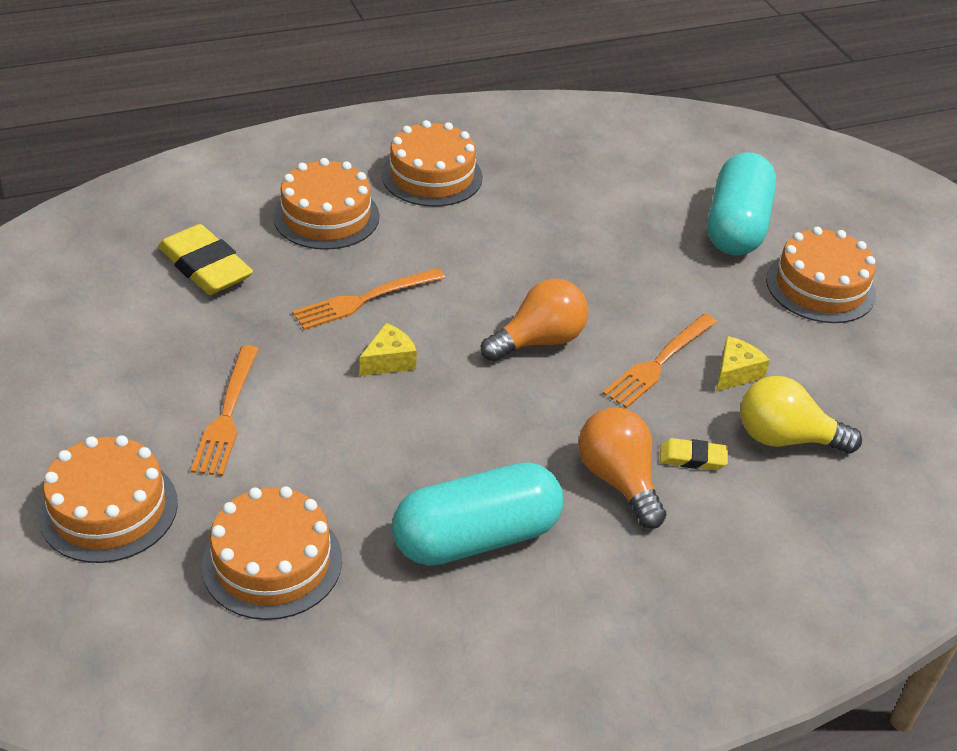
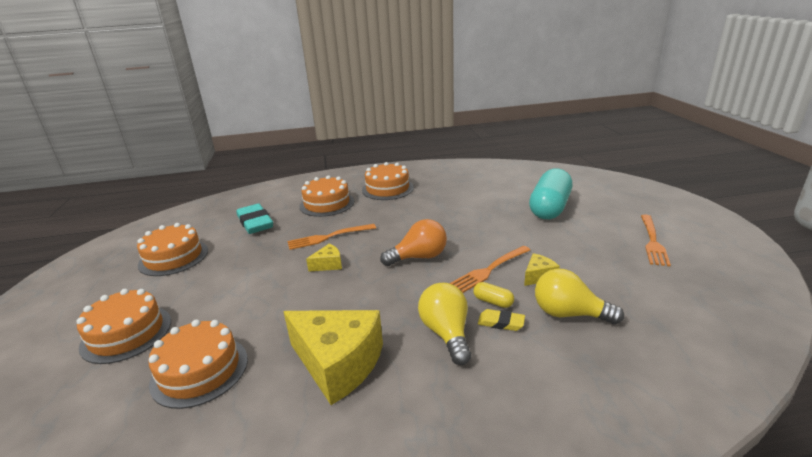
camera: 15 degrees right, 15 degrees down
yellow eraser [158,224,253,295] -> turquoise eraser [237,204,273,234]
orange fork [191,345,259,476] -> orange fork moved to [641,215,671,266]
turquoise capsule [392,462,563,566] -> yellow cheese [283,310,383,405]
orange light bulb [578,407,666,529] -> yellow light bulb [418,283,472,365]
orange cake [766,227,876,323] -> orange cake moved to [137,223,208,276]
none -> yellow capsule [473,282,514,308]

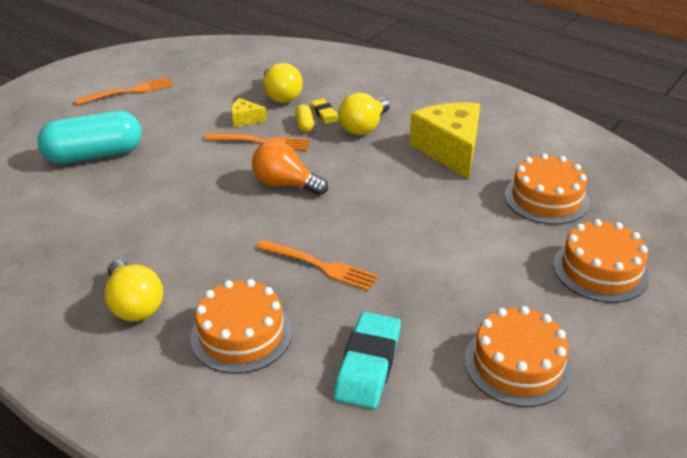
camera: 135 degrees left, 10 degrees up
yellow cheese [306,244,342,272] -> none
orange cake [362,162,414,200] -> yellow light bulb [105,260,163,321]

